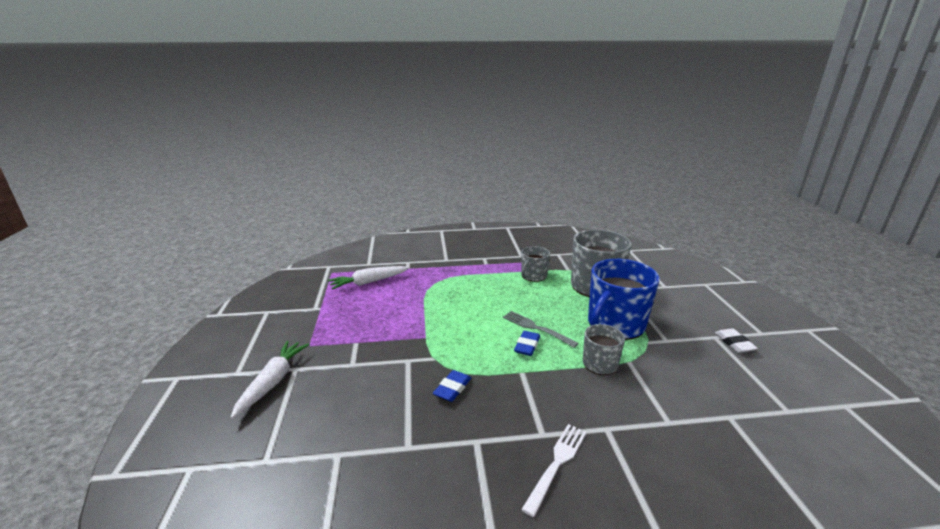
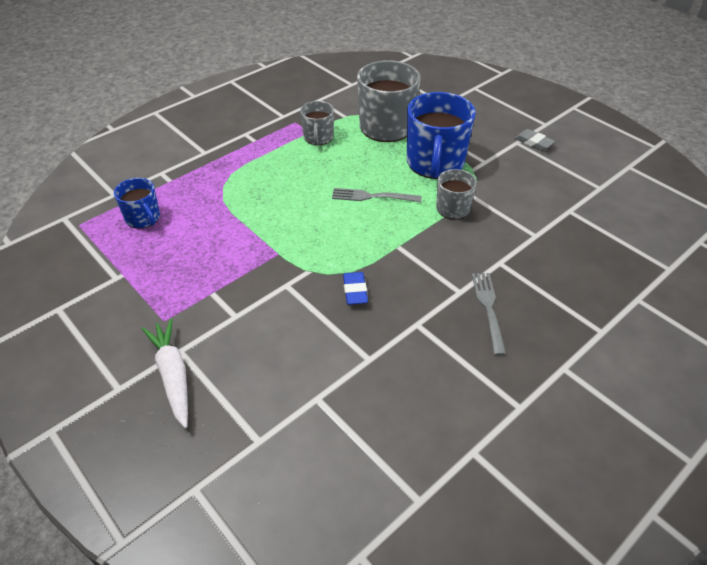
camera: 35 degrees left, 20 degrees up
white carrot [328,266,409,290] -> blue mug [114,178,160,229]
blue eraser [514,331,540,356] -> none
white fork [521,424,587,517] -> grey fork [472,273,506,355]
white eraser [715,328,758,353] -> grey eraser [515,129,555,151]

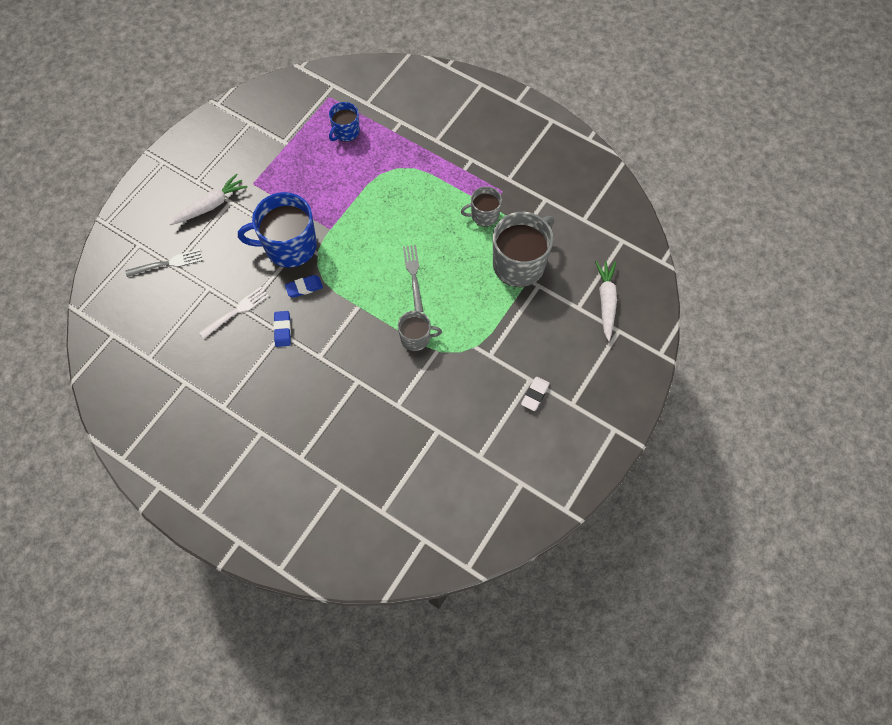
camera: 75 degrees right, 20 degrees up
blue mug [407,92,476,179] -> blue mug moved to [238,192,317,268]
grey fork [472,273,506,355] -> grey fork moved to [125,249,203,277]
grey eraser [515,129,555,151] -> white eraser [521,377,550,411]
none -> white fork [199,287,269,338]
none -> blue eraser [273,311,291,347]
none -> white carrot [595,261,617,341]

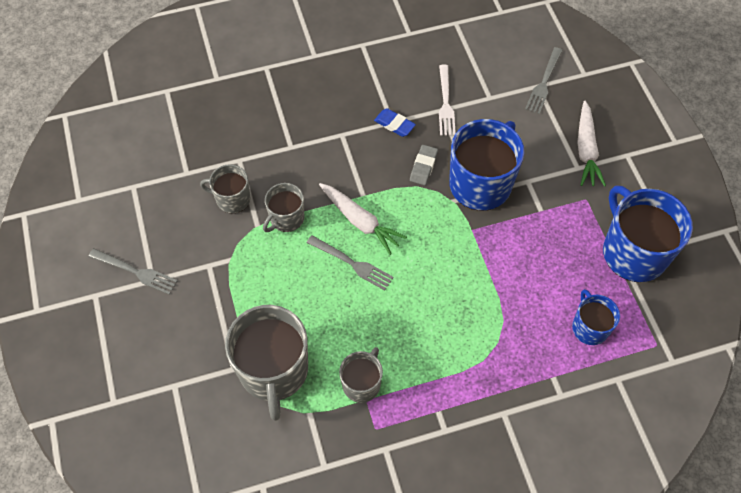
camera: 130 degrees right, 5 degrees down
blue eraser [285,275,323,298] -> grey eraser [410,145,438,185]
white eraser [521,377,550,411] -> grey fork [88,248,178,295]
white carrot [595,261,617,341] -> white carrot moved to [319,183,407,255]
none -> grey mug [200,164,250,214]
none -> blue mug [603,185,693,282]

